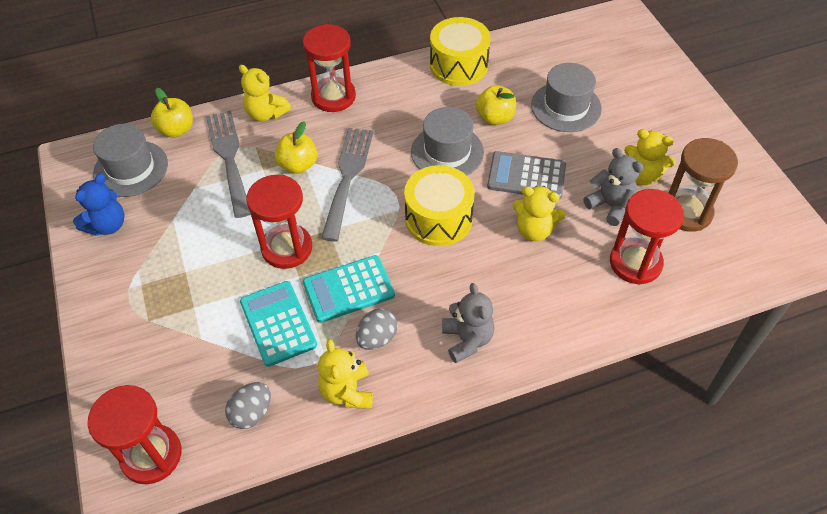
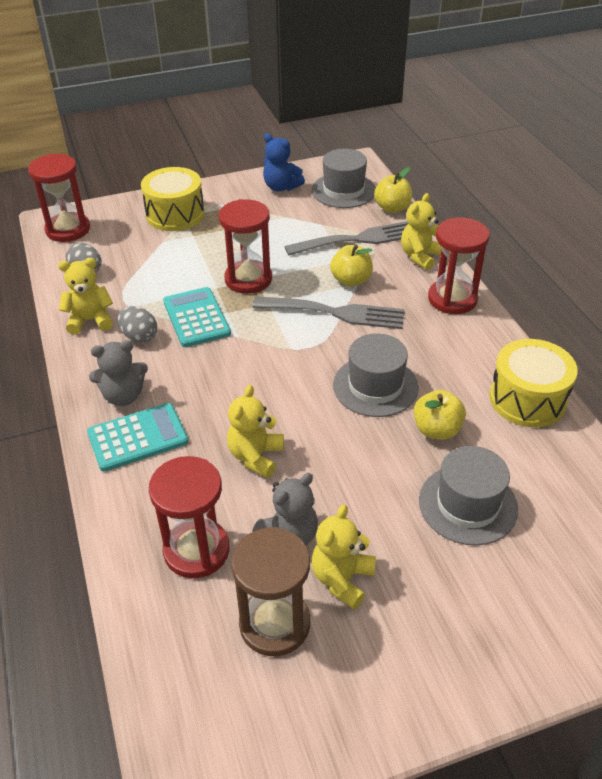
camera: 90 degrees right, 10 degrees down
turquoise calculator [240,281,317,367] -> turquoise calculator moved to [87,403,188,472]
yellow drum [404,165,475,246] -> yellow drum moved to [141,167,204,231]
grey calculator [487,151,566,199] -> none

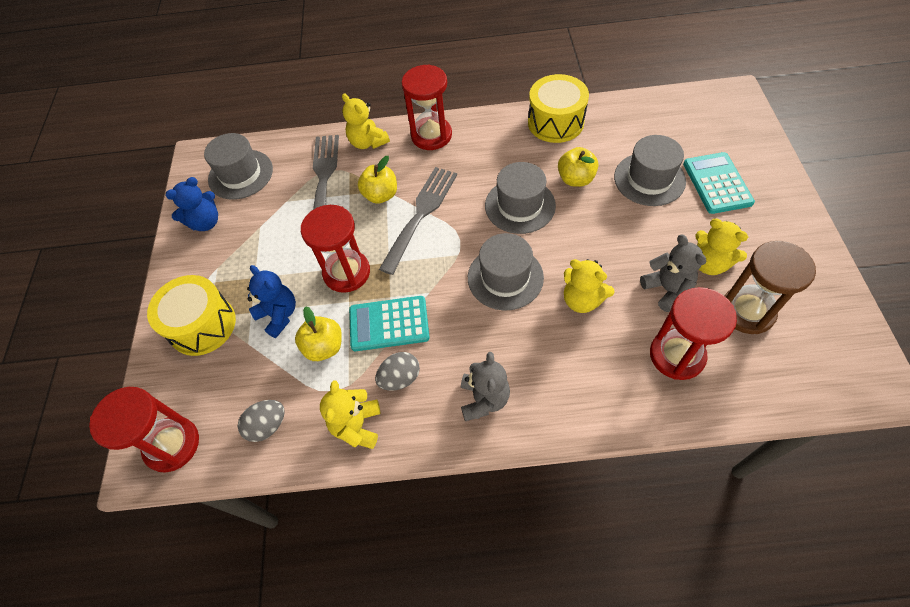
camera: 70 degrees left, 15 degrees up
turquoise calculator [87,403,188,472] -> turquoise calculator moved to [683,152,755,214]
yellow apple [374,167,412,213] -> yellow apple moved to [295,306,342,361]
none -> blue teddy bear [247,265,296,338]
none -> grey hat [468,233,544,311]

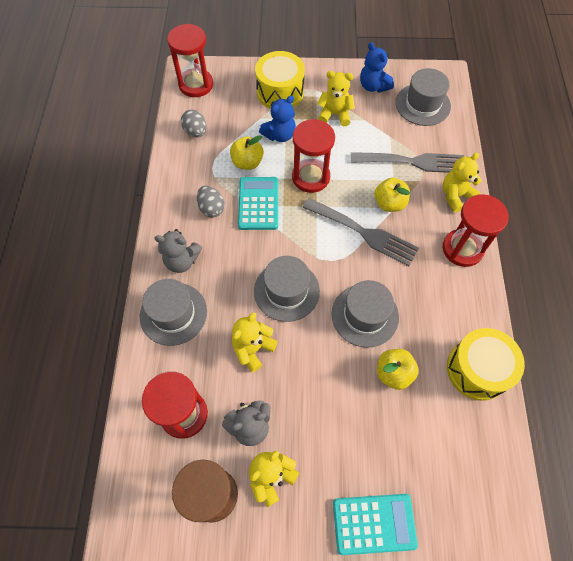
camera: 90 degrees right, 5 degrees up
yellow teddy bear [320,380,381,449] -> yellow teddy bear moved to [317,71,355,126]
grey hat [614,135,686,206] -> grey hat moved to [140,279,207,346]

